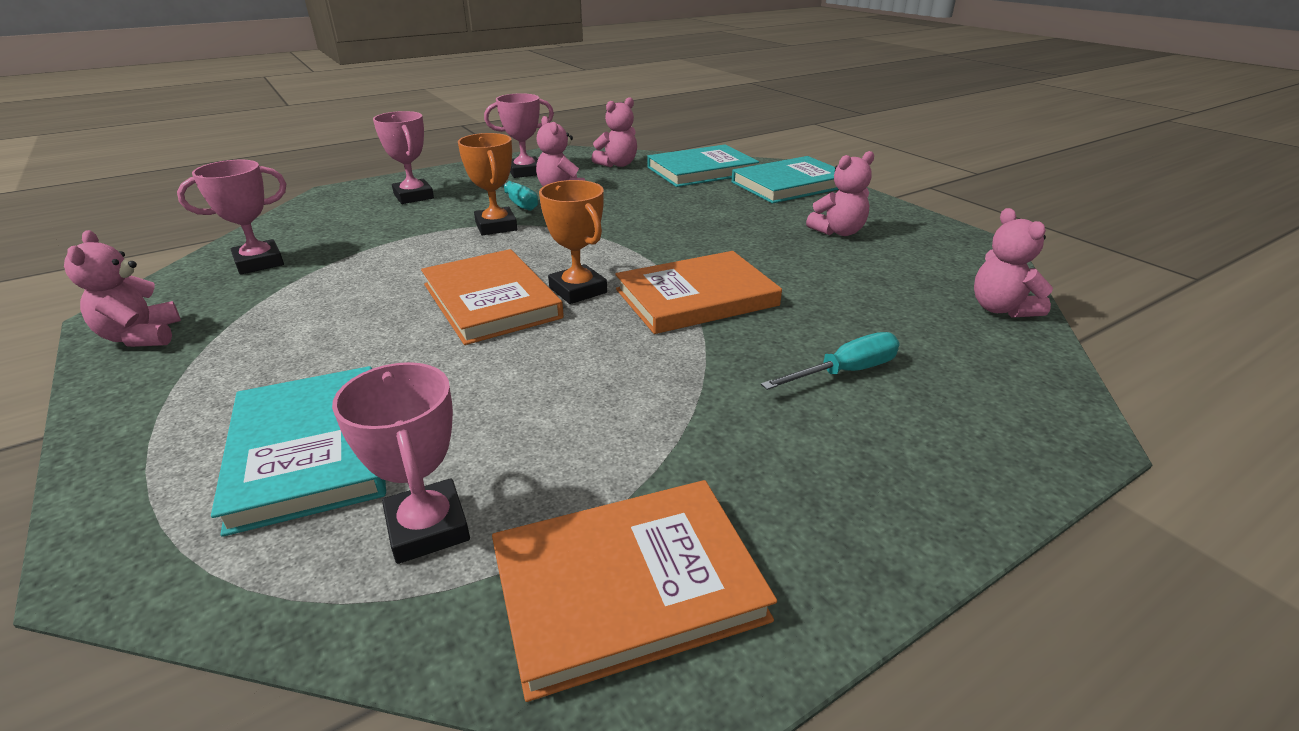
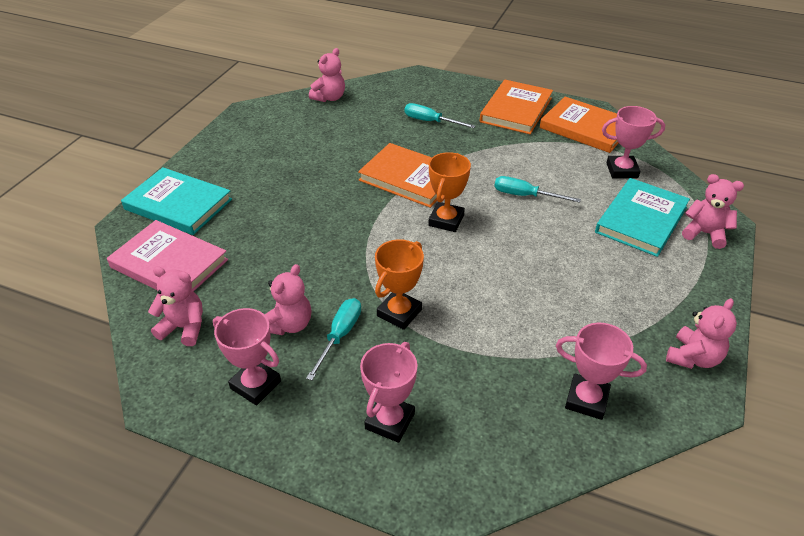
camera: 125 degrees left, 10 degrees up
pink trophy [332,362,470,564] -> pink trophy turned 60 degrees clockwise [602,106,665,178]
orange book [421,249,564,345] -> orange book moved to [480,80,553,134]
turquoise book [647,144,759,187] -> pink book [107,220,228,292]
pink teddy bear [806,151,874,236] -> pink teddy bear moved to [682,174,744,249]
none -> turquoise screwdriver [494,176,581,203]

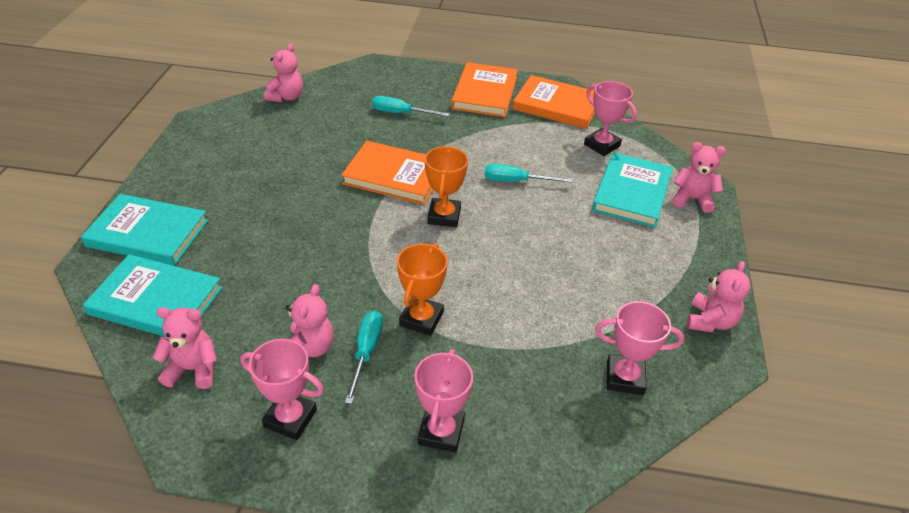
camera: 15 degrees left, 0 degrees up
pink book [107,220,228,292] -> turquoise book [83,254,222,337]
pink trophy [602,106,665,178] -> pink trophy turned 60 degrees clockwise [584,81,637,156]

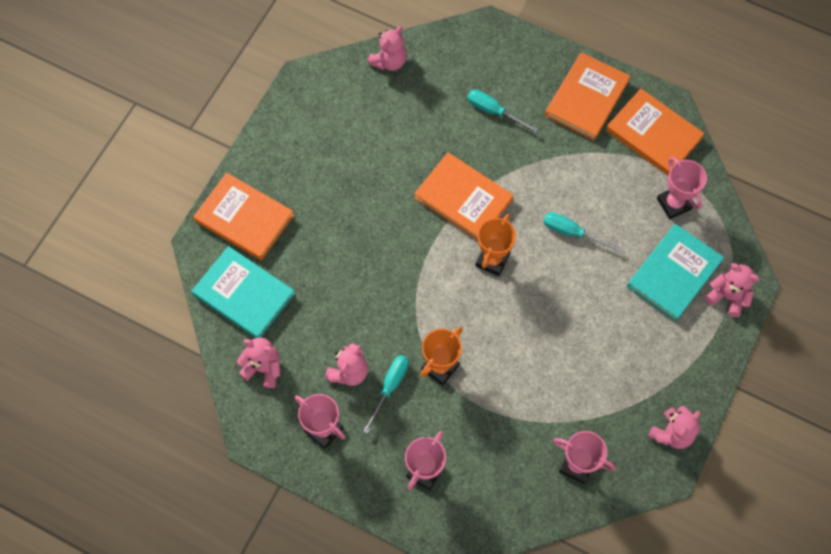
camera: 20 degrees right, 25 degrees up
turquoise book [81,194,208,266] -> orange book [193,173,294,260]

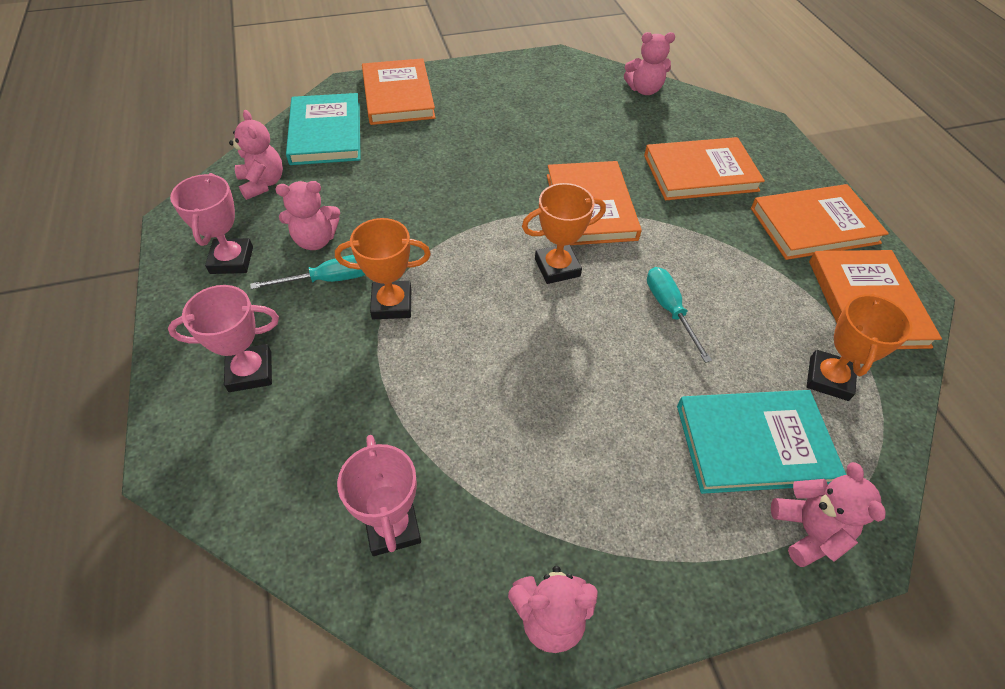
camera: 45 degrees right, 15 degrees down
turquoise screwdriver [467,90,538,133] -> orange book [644,137,765,200]
pink trophy [657,156,707,219] -> orange trophy [807,293,913,401]

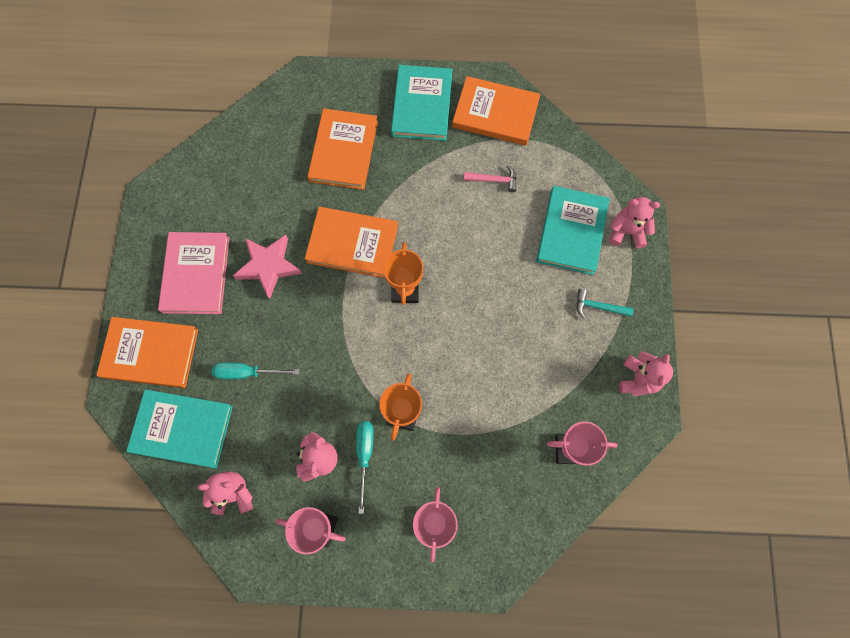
camera: 70 degrees left, 20 degrees up
pink teddy bear [624,32,675,95] -> none
turquoise screwdriver [647,267,712,363] -> turquoise screwdriver moved to [212,363,300,380]
orange book [751,184,889,260] -> turquoise book [391,65,452,141]
orange trophy [807,293,913,401] -> none
none -> pink book [158,232,230,314]
none -> pink star [233,235,302,299]
none -> pink hammer [464,165,517,192]
none -> turquoise hammer [577,289,634,319]

